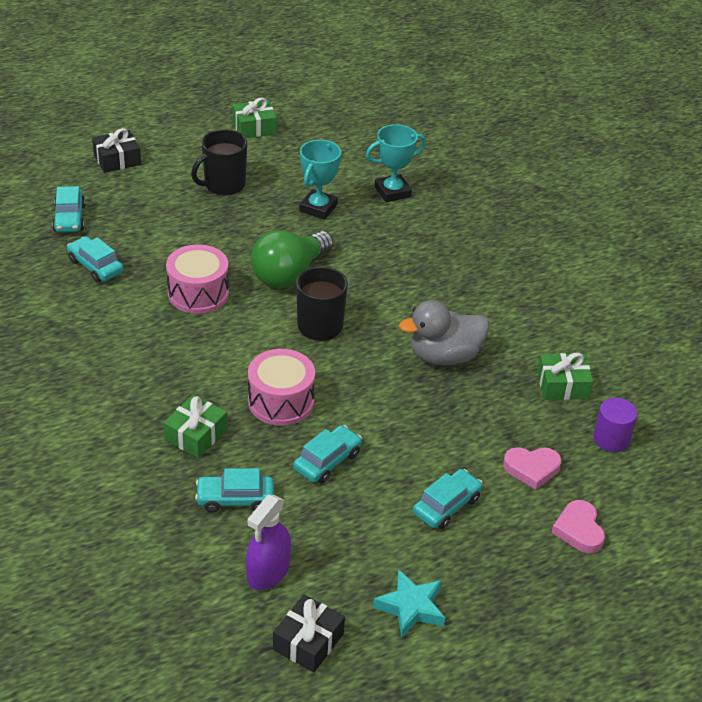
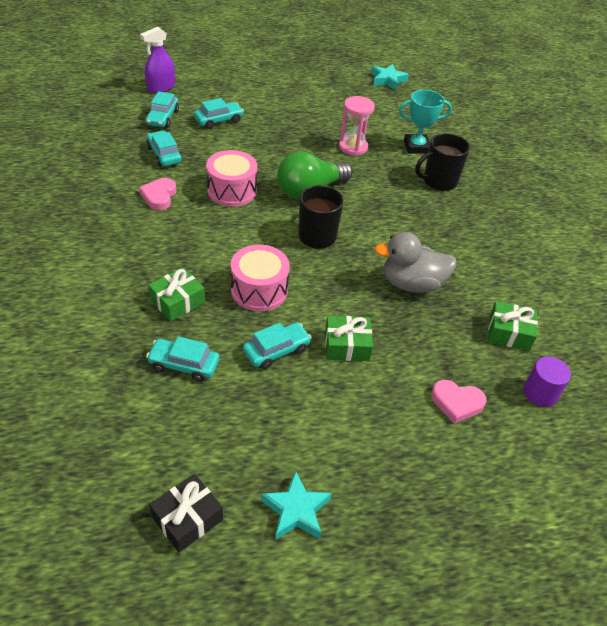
camera: 15 degrees right, 5 degrees up
black gift [92,128,141,173] -> none
black mug [191,129,247,196] -> black mug moved to [415,133,470,191]
green gift [233,98,277,138] -> green gift moved to [325,316,373,361]
purple spray bottle [246,495,291,590] -> purple spray bottle moved to [140,27,175,93]
turquoise trophy [300,140,341,220] -> pink hourglass [339,96,375,156]
turquoise car [413,469,483,529] -> turquoise car moved to [194,98,244,129]
pink heart [552,500,605,553] -> pink heart moved to [139,178,176,210]
none -> turquoise star [371,64,409,90]

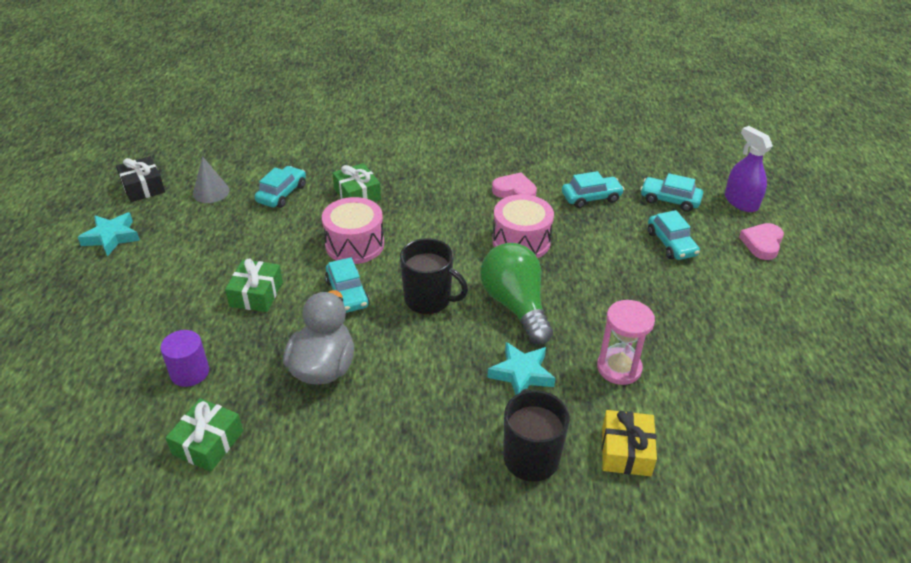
camera: 105 degrees right, 5 degrees down
turquoise car [243,322,312,369] -> turquoise car moved to [325,257,370,313]
turquoise star [371,64,409,90] -> turquoise star moved to [487,342,555,395]
turquoise trophy [399,90,452,154] -> yellow gift [602,410,657,476]
pink heart [431,380,487,424] -> pink heart moved to [739,223,784,260]
purple cylinder [524,356,571,407] -> purple cylinder moved to [160,330,209,387]
none -> grey cone [193,156,230,203]

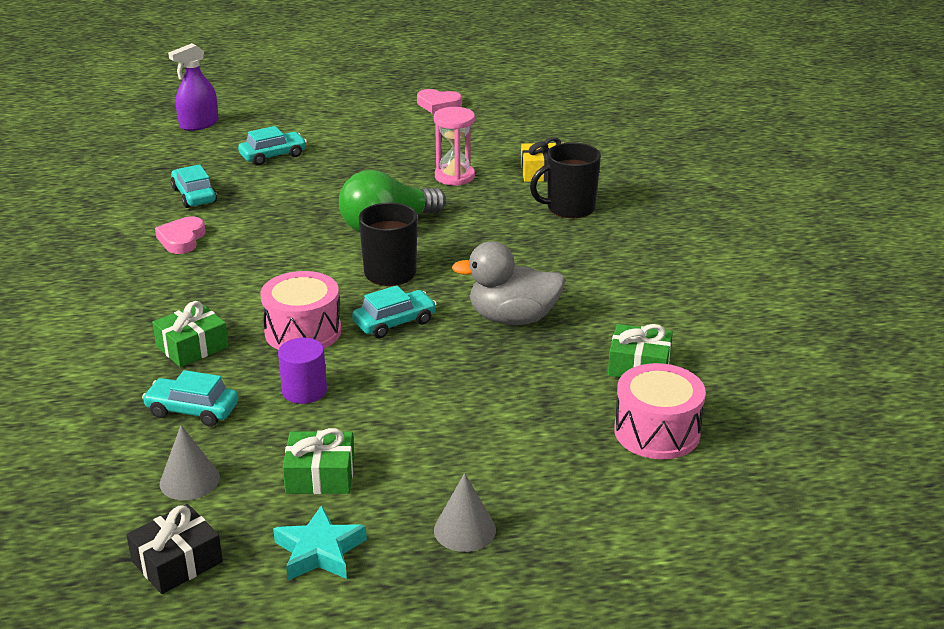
camera: 100 degrees left, 10 degrees down
purple cylinder [160,330,209,387] -> purple cylinder moved to [278,338,327,404]
green gift [225,258,283,312] -> green gift moved to [283,428,354,494]
turquoise star [487,342,555,395] -> none
pink drum [492,194,554,258] -> pink drum moved to [614,363,706,459]
turquoise car [640,173,703,212] -> none
pink heart [739,223,784,260] -> pink heart moved to [417,89,462,114]
none -> grey cone [434,473,496,552]

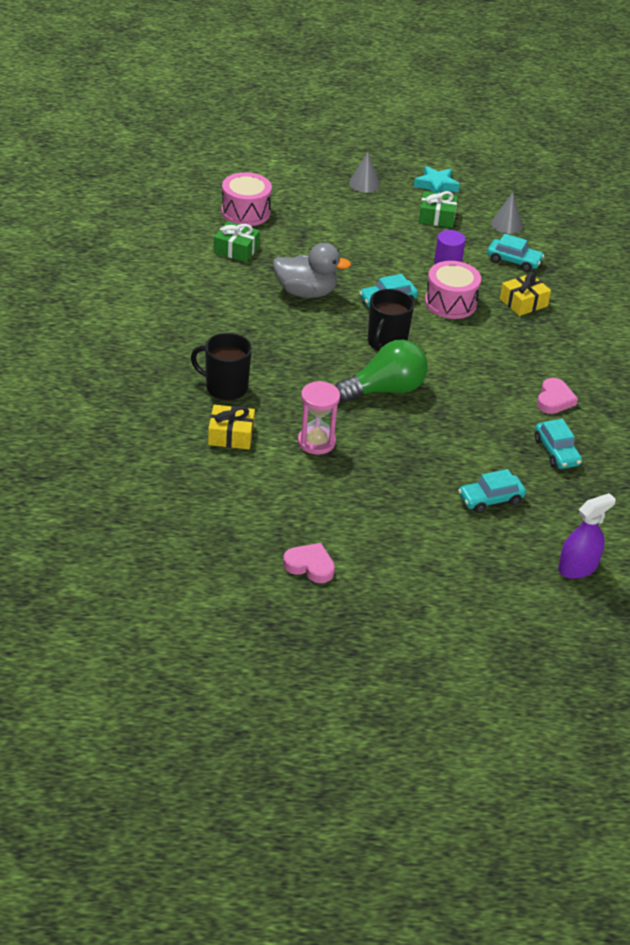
camera: 175 degrees left, 10 degrees up
black gift [126,504,223,594] -> none
green gift [152,301,229,367] -> yellow gift [500,273,551,316]
black mug [530,143,601,218] -> black mug turned 150 degrees counterclockwise [191,333,252,400]

